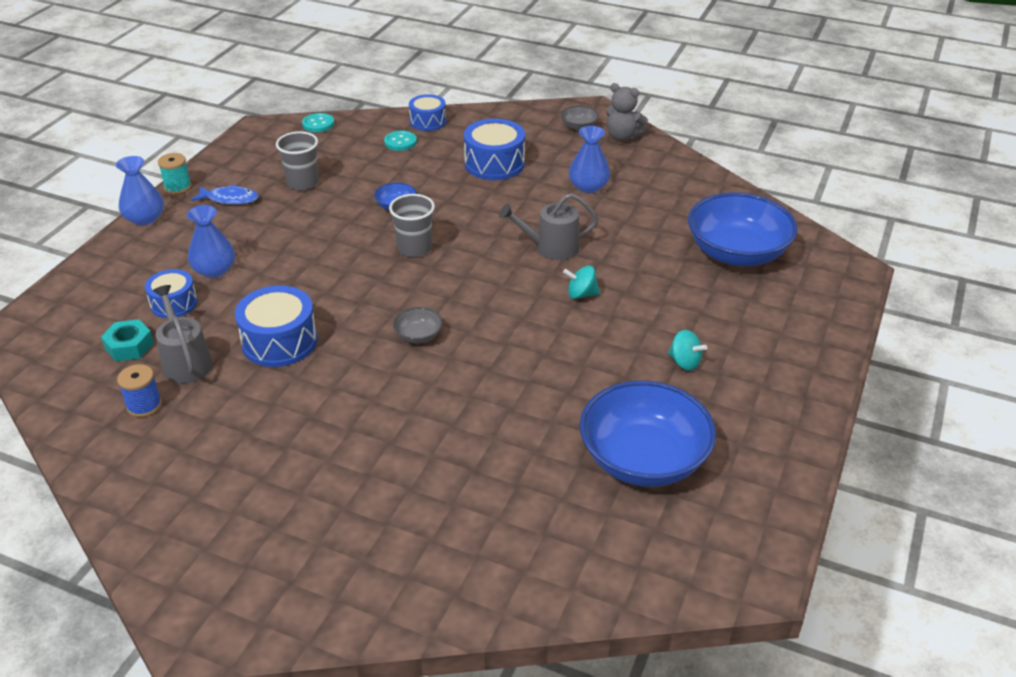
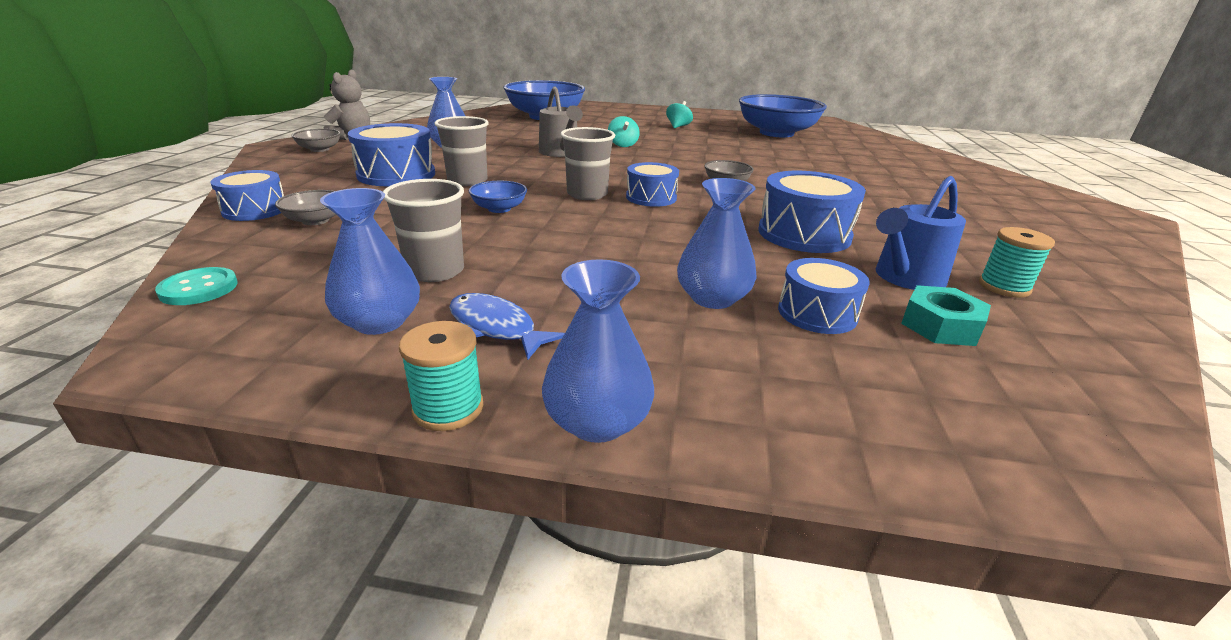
camera: 105 degrees left, 10 degrees down
blue spool [117,364,162,418] -> turquoise spool [979,227,1055,298]
grey watering can [153,285,213,384] -> blue watering can [876,176,966,290]
blue fish [191,184,259,205] -> blue fish turned 45 degrees counterclockwise [449,293,565,360]
turquoise button [384,130,417,151] -> grey bowl [275,190,336,225]
none -> blue vase [320,188,420,335]
none -> grey cup [434,116,489,186]
none -> blue drum [626,162,679,207]

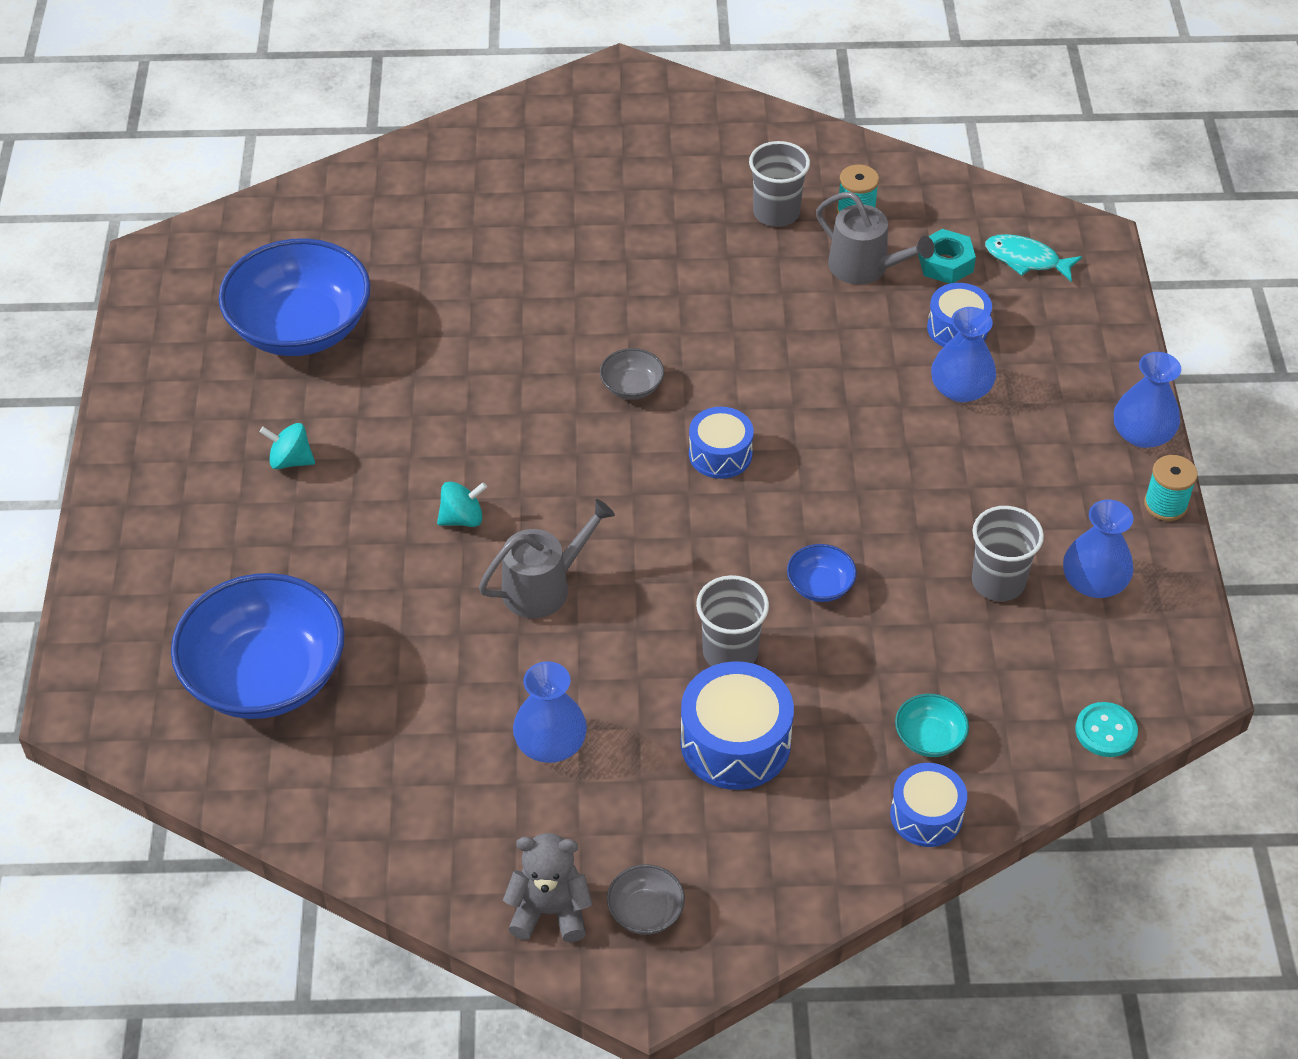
camera: 100 degrees left, 20 degrees up
grey bowl [275,190,336,225] -> turquoise bowl [895,694,969,757]
blue fish [449,293,565,360] -> none
grey cup [560,127,615,200] -> grey cup moved to [749,141,810,227]
blue drum [758,171,866,253] -> none
blue watering can [876,176,966,290] -> grey watering can [816,192,934,285]
none -> turquoise fish [985,234,1082,282]

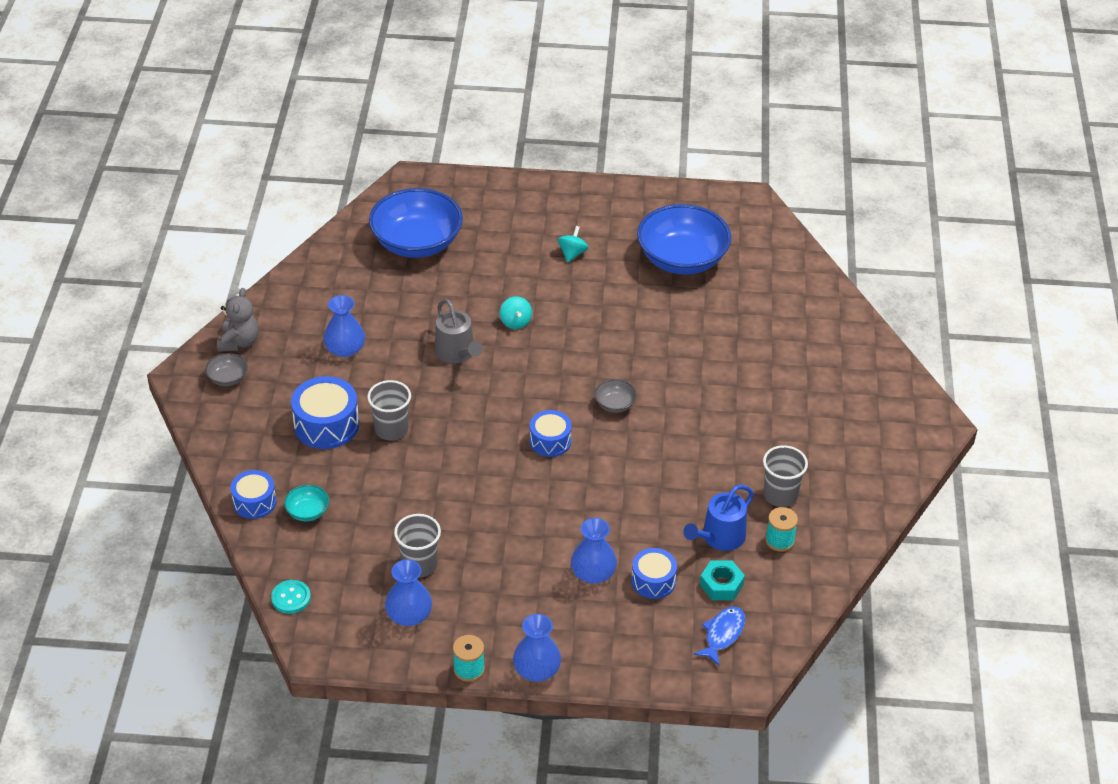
camera: 95 degrees right, 5 degrees down
blue bowl [787,544,857,602] -> none
grey watering can [816,192,934,285] -> blue watering can [683,485,754,551]
turquoise fish [985,234,1082,282] -> blue fish [694,606,745,666]

